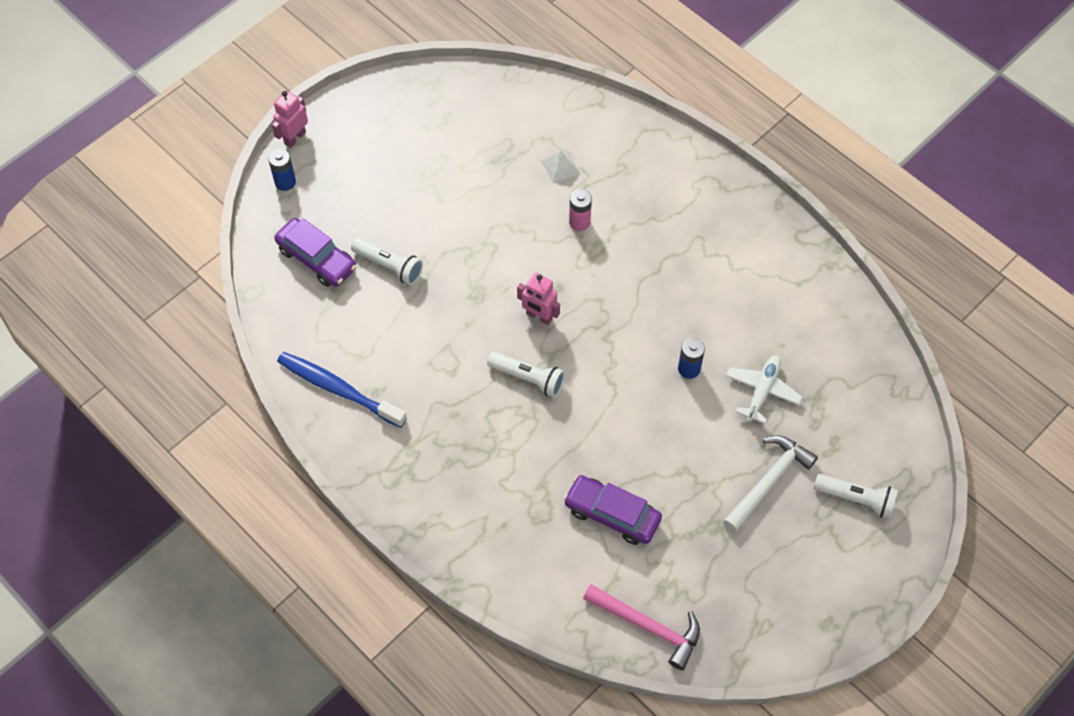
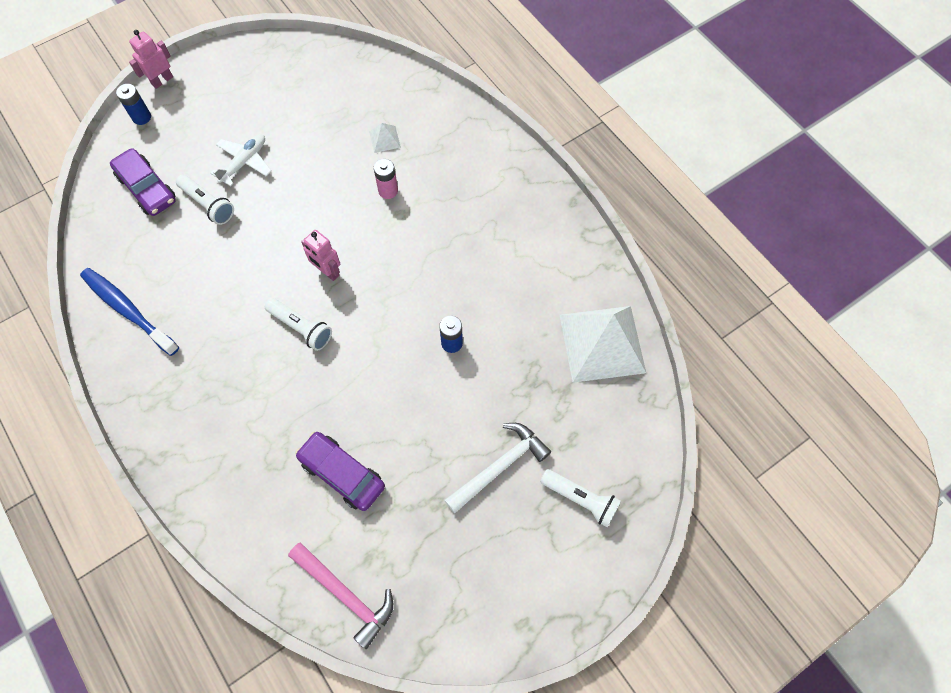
camera: 10 degrees right, 5 degrees up
white plane [726,355,802,424] -> white plane moved to [210,134,272,186]
none -> white pyramid [560,306,646,383]

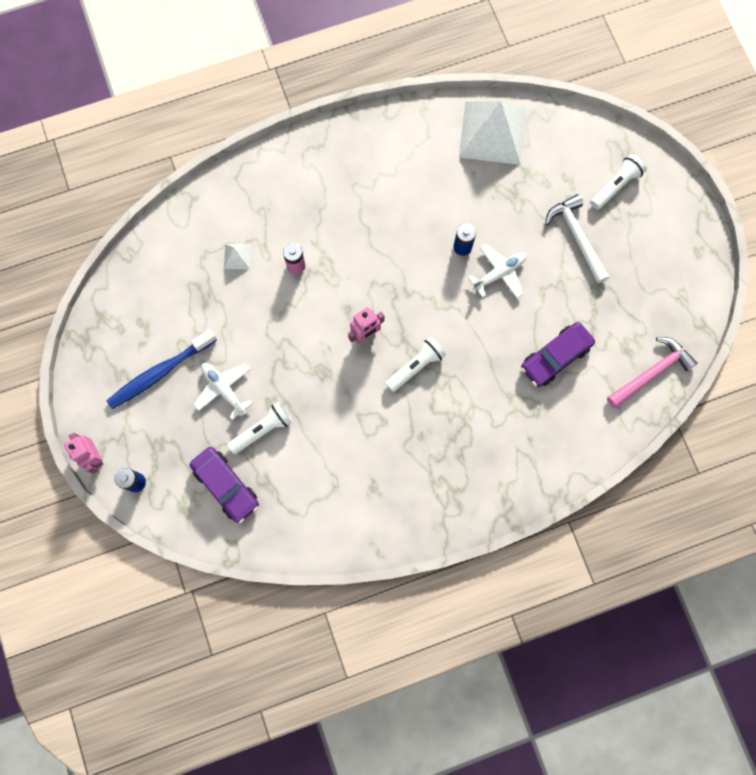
camera: 75 degrees left, 10 degrees up
blue toothbrush [80,268,179,356] -> blue toothbrush moved to [107,329,217,409]
purple car [110,148,176,216] -> purple car turned 75 degrees clockwise [190,447,259,523]
none -> white plane [468,244,527,298]

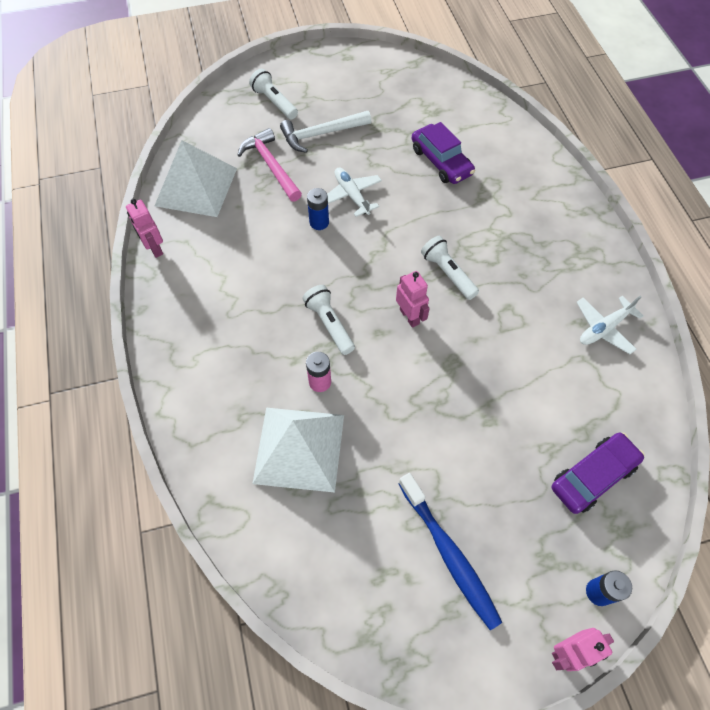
camera: 85 degrees left, 15 degrees down
white plane [194,363,253,420] -> white plane moved to [576,295,644,354]
white pyramid [224,244,251,269] -> white pyramid [252,408,344,493], size x2.43
white flashlight [227,402,292,454] -> white flashlight moved to [303,285,355,355]
pink hammer [607,337,697,408] -> pink hammer moved to [238,128,302,202]
none -> pink robot [126,199,163,258]

